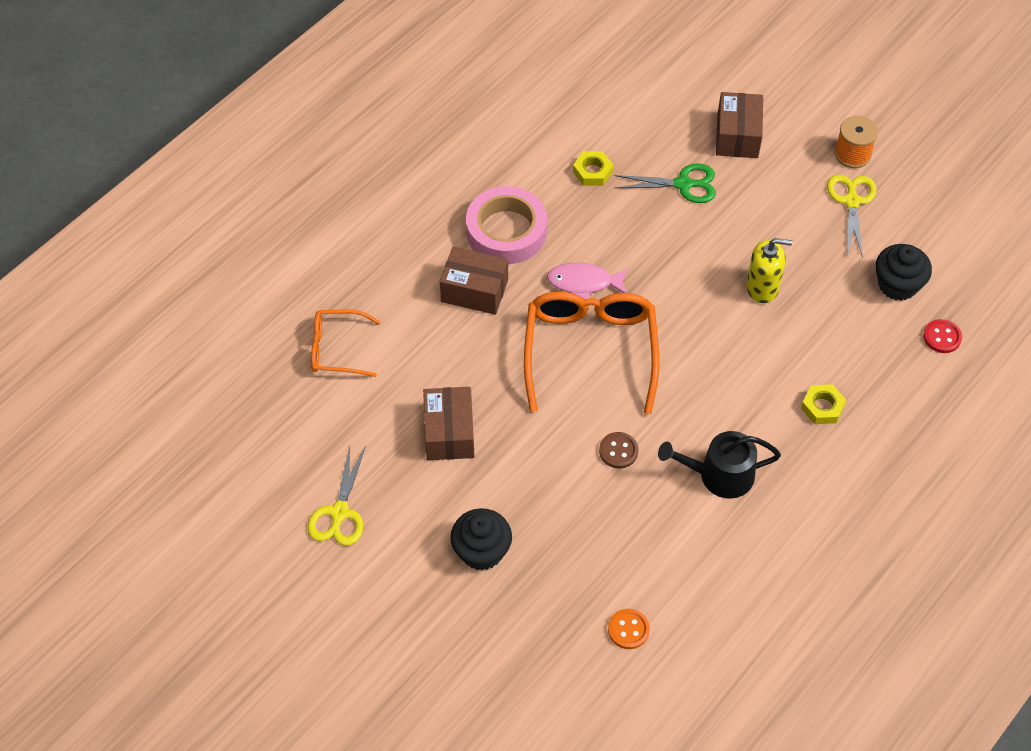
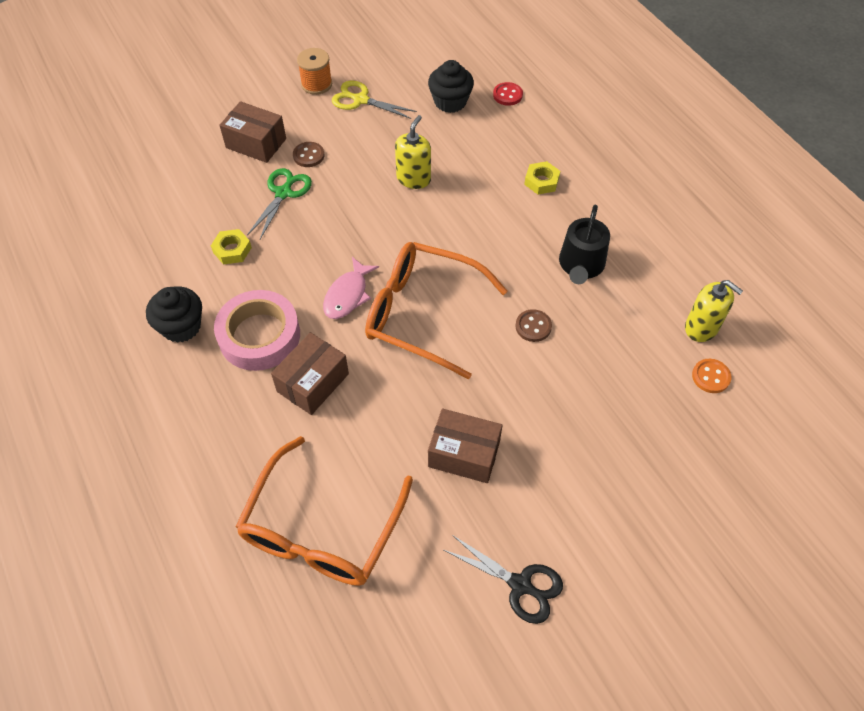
camera: 70 degrees left, 0 degrees up
yellow scissors [307,446,366,546] -> black scissors [444,535,563,624]
orange glasses [311,310,381,377] -> orange glasses [235,436,413,586], size x1.80
black cupcake [450,508,512,571] -> black cupcake moved to [146,286,202,343]
none -> brown button [293,142,325,167]
none -> yellow soap dispenser [685,280,743,342]

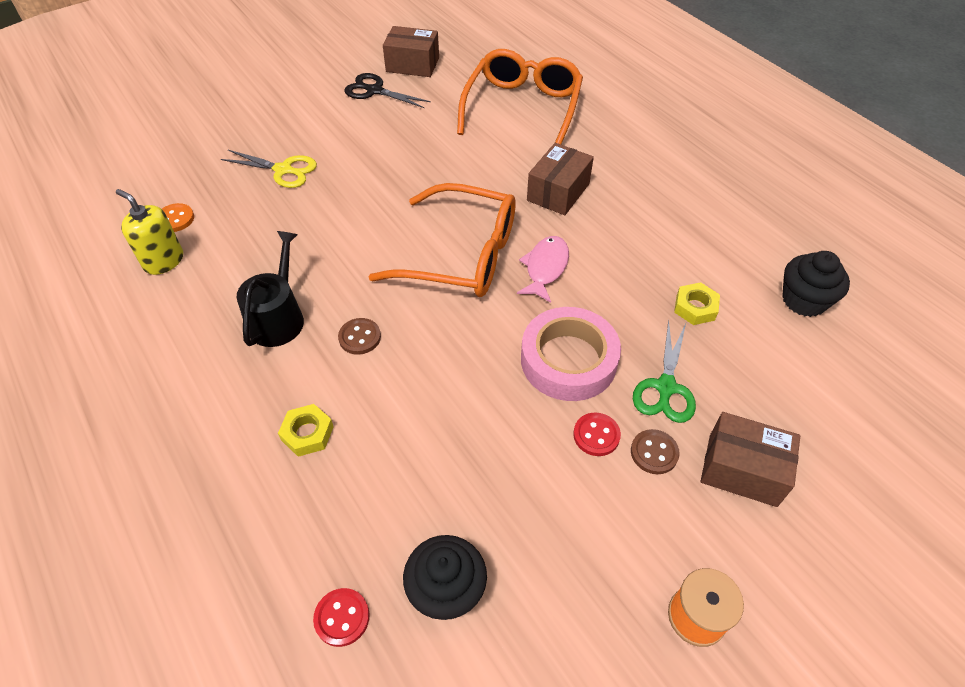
camera: 175 degrees right, 5 degrees down
black cupcake [146,286,202,343] -> black cupcake moved to [782,251,850,317]
pink tape [214,290,300,371] -> pink tape moved to [521,307,621,401]
yellow scissors [332,81,417,119] -> yellow scissors moved to [221,150,317,188]
yellow soap dispenser [395,115,431,189] -> none
brown box [428,409,503,483] -> brown box moved to [383,26,439,77]
brown button [515,309,552,342] -> brown button moved to [338,318,381,355]
none -> red button [573,413,621,456]

